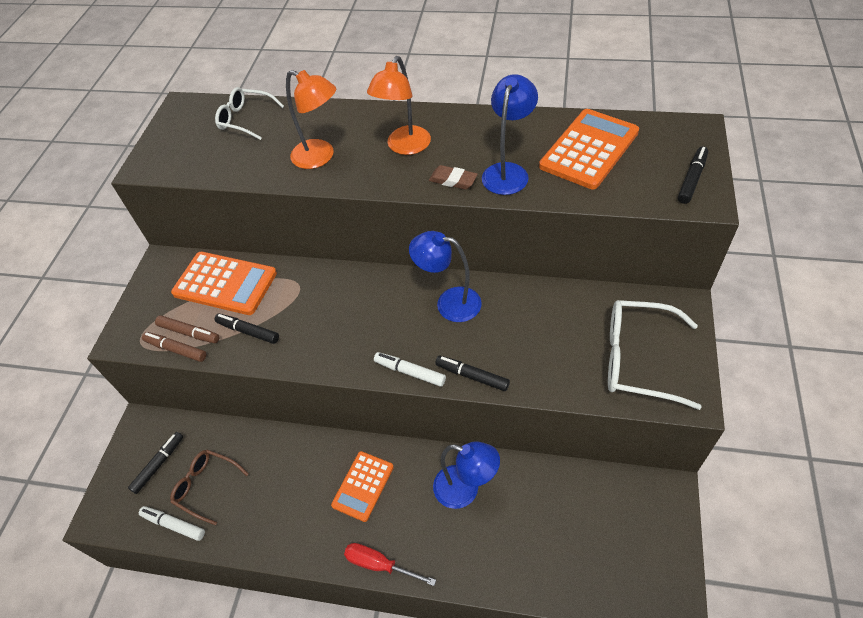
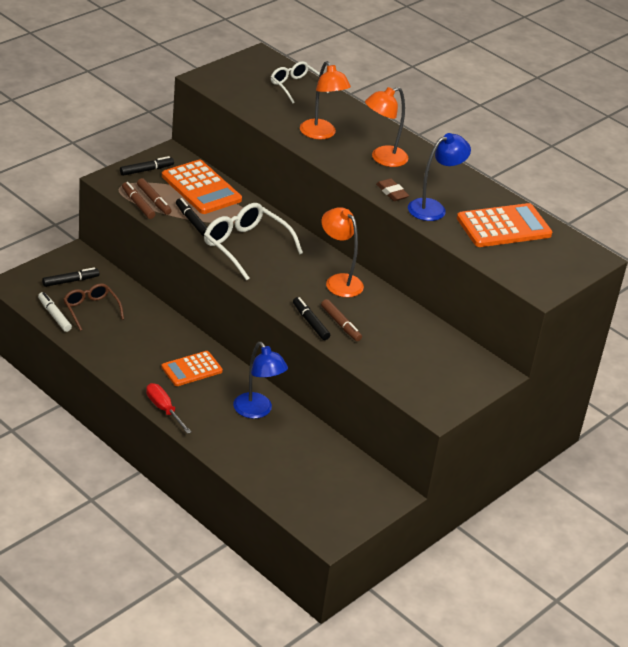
camera: 25 degrees right, 15 degrees down
white marker [374,352,446,387] -> none
blue lamp [409,231,482,322] -> orange lamp [321,207,364,297]
white glasses [608,300,702,410] -> white glasses moved to [204,203,303,280]
black marker [678,146,708,204] -> black marker moved to [120,156,174,176]
none -> brown marker [321,299,362,341]

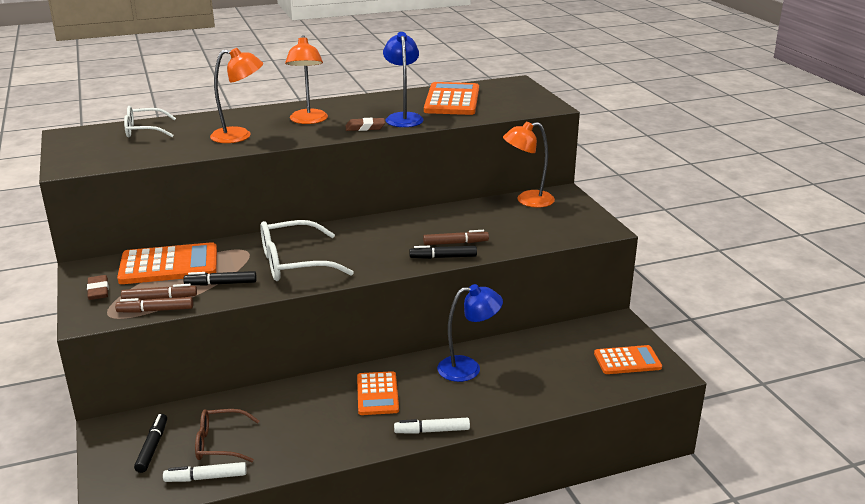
camera: 60 degrees left, 10 degrees down
black marker [120,156,174,176] -> brown eraser [87,275,109,300]
red screwdriver [146,383,192,434] -> white marker [394,418,470,434]
orange lamp [321,207,364,297] -> orange lamp moved to [503,122,555,208]
none -> orange calculator [594,345,662,374]

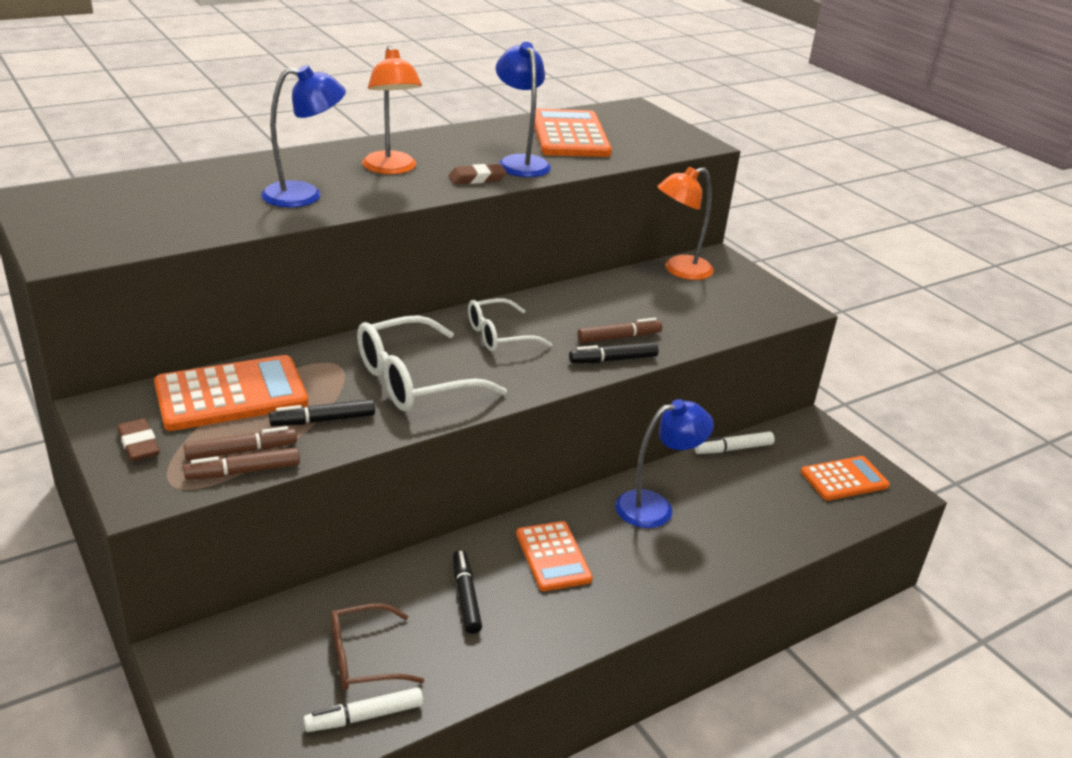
camera: 15 degrees left, 5 degrees up
white glasses [124,106,176,138] -> white glasses moved to [468,298,553,352]
black marker [134,414,167,473] -> black marker moved to [453,550,482,634]
orange lamp [210,48,263,143] -> blue lamp [261,65,346,207]
white marker [394,418,470,434] -> white marker moved to [694,432,775,454]

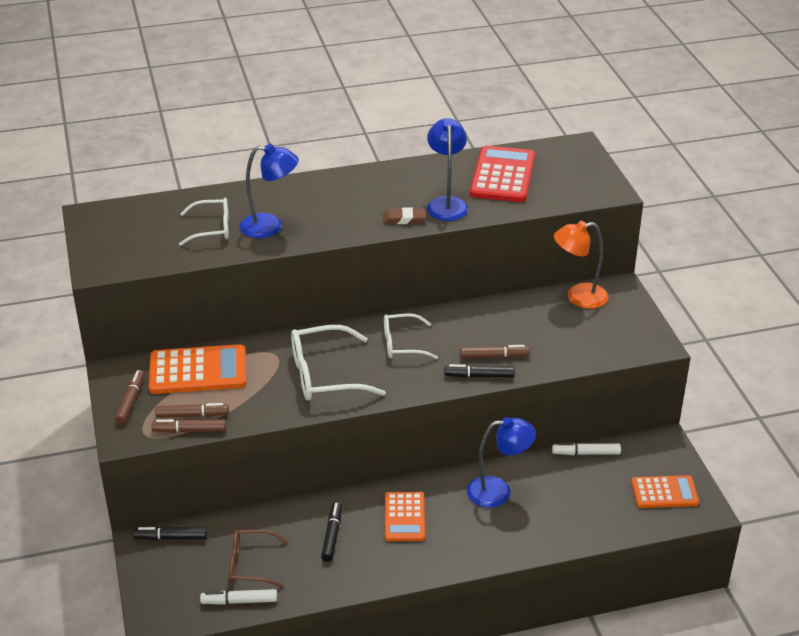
camera: 20 degrees right, 5 degrees up
brown eraser [117,418,160,461] -> brown marker [115,370,145,424]
black marker [269,399,375,426] -> black marker moved to [133,527,207,540]
orange lamp [362,46,422,174] -> none
orange calculator [534,109,612,157] -> red calculator [470,146,535,202]
none -> white glasses [179,198,229,246]

